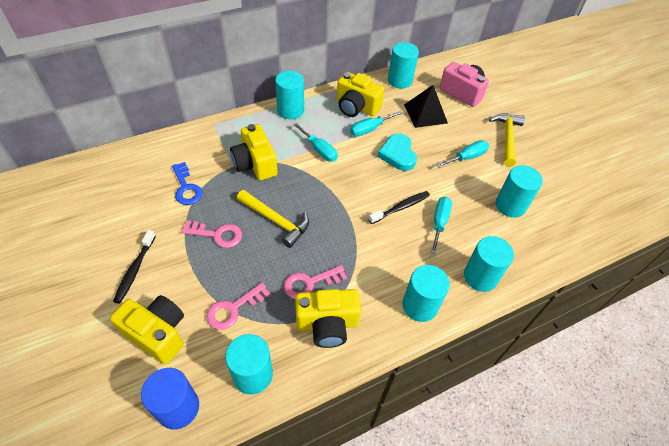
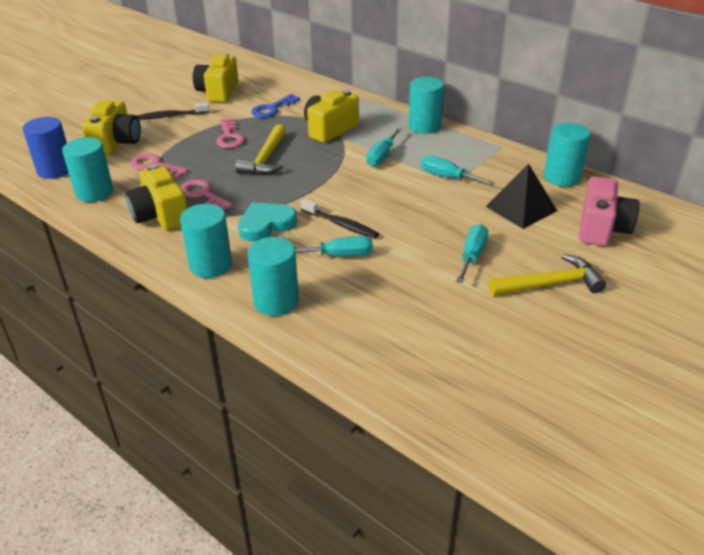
camera: 70 degrees right, 15 degrees down
yellow camera [337,72,384,117] -> yellow camera moved to [193,52,239,103]
turquoise heart [377,133,417,171] -> turquoise heart moved to [238,202,297,242]
turquoise screwdriver [437,140,489,168] -> turquoise screwdriver turned 105 degrees counterclockwise [456,224,488,283]
turquoise cylinder [496,165,543,218] -> none

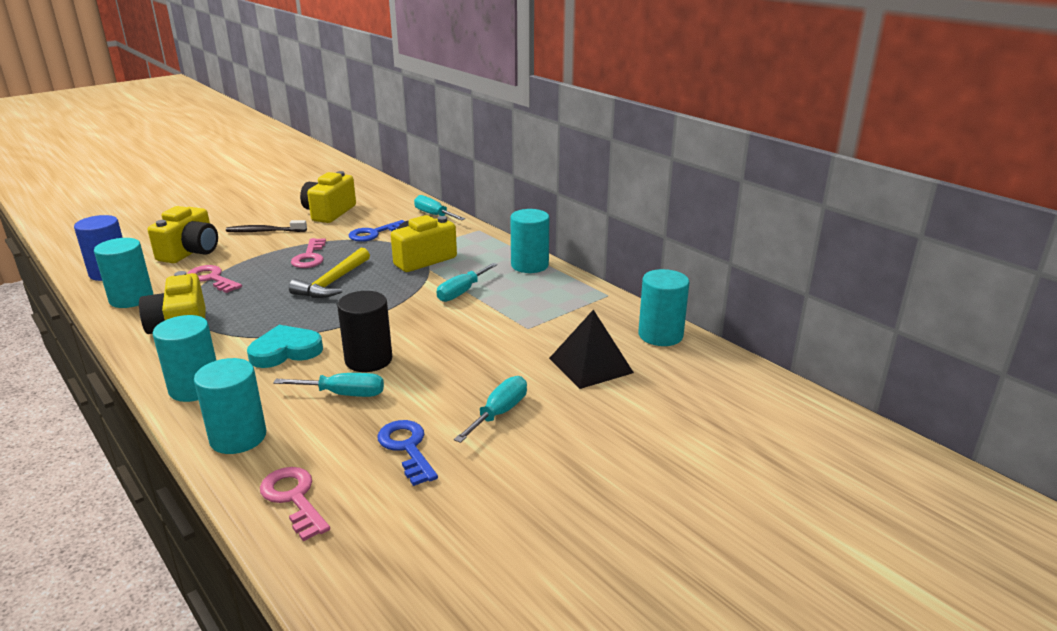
camera: 10 degrees right, 10 degrees down
pink key [180,180,233,210] -> pink key moved to [260,467,330,541]
black toothbrush [300,199,379,239] -> black cylinder [337,291,392,372]
turquoise screwdriver [421,156,495,186] -> turquoise screwdriver moved to [414,195,465,220]
yellow hammer [488,254,606,296] -> none
pink camera [579,176,639,246] -> none
none -> blue key [377,420,438,486]

